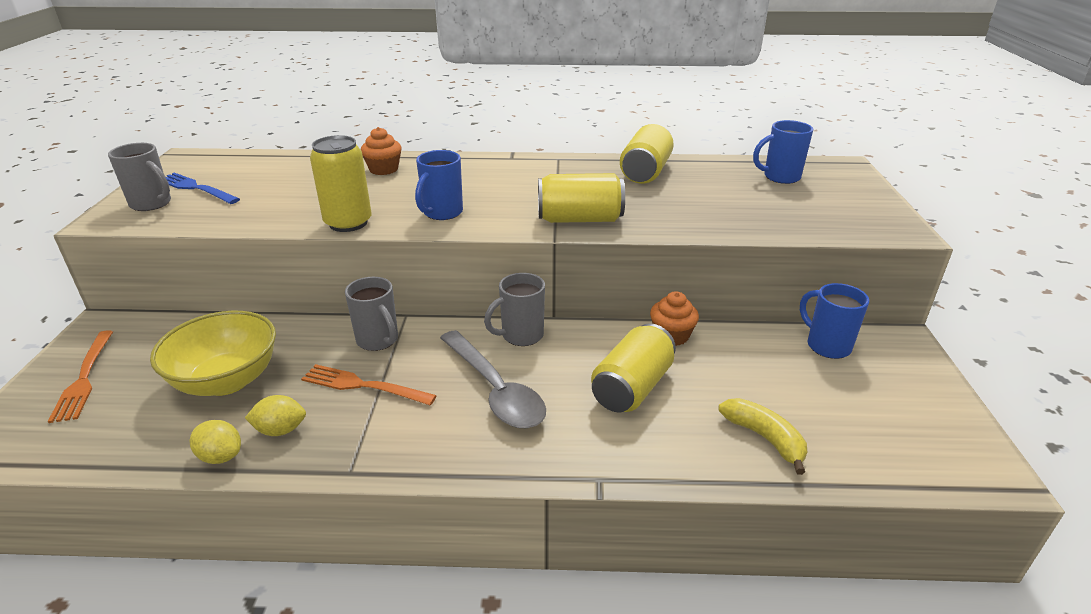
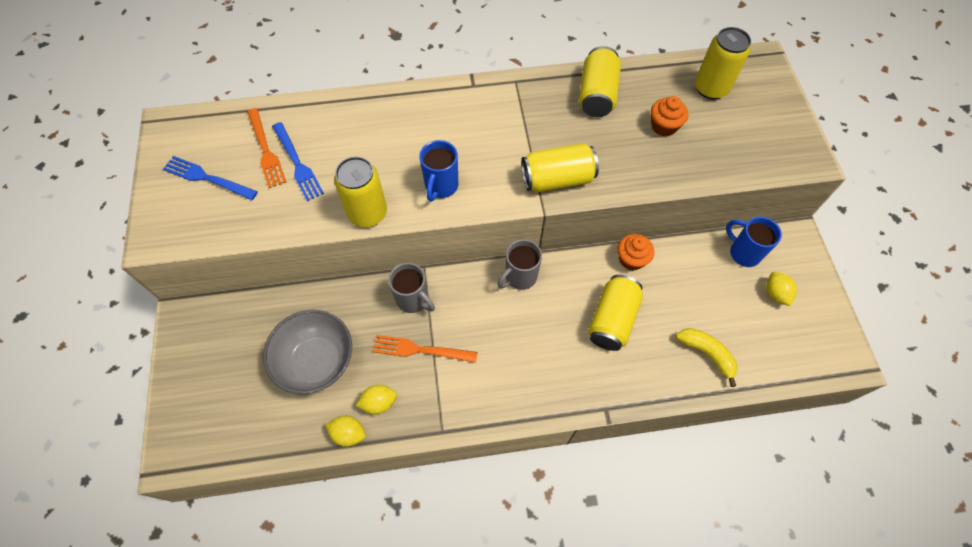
camera: 10 degrees left, 30 degrees up
orange fork [48,330,113,423] -> orange fork moved to [247,108,287,188]
grey mug [108,143,171,211] -> none
yellow bowl [150,311,276,396] -> grey bowl [263,310,352,394]
orange cupcake [361,127,402,175] -> orange cupcake moved to [651,96,688,136]
grey spoon [440,330,546,428] -> none
blue mug [753,120,813,184] -> yellow can [695,27,751,99]
none -> blue fork [272,122,324,201]
none -> yellow lemon [766,272,797,306]

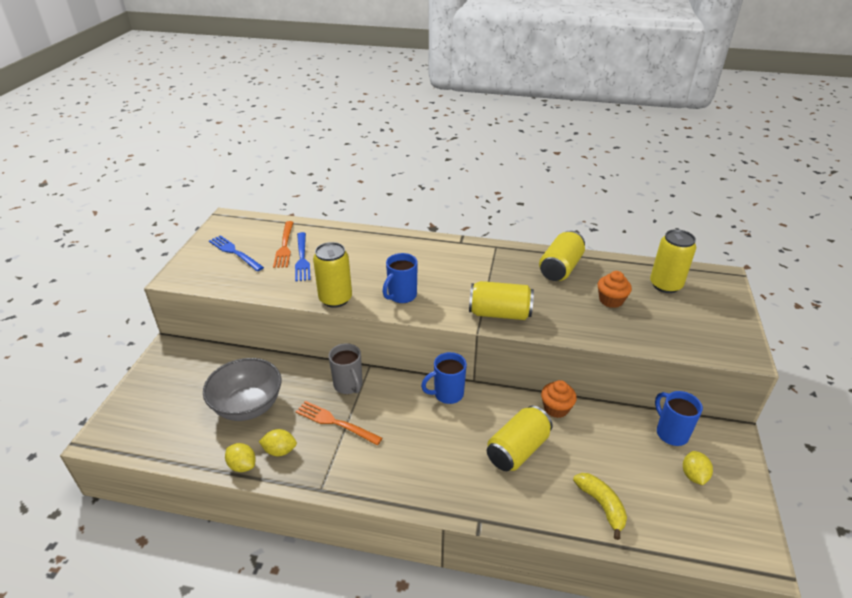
camera: 20 degrees right, 25 degrees down
grey mug [497,239,542,290] -> blue mug [421,352,467,404]

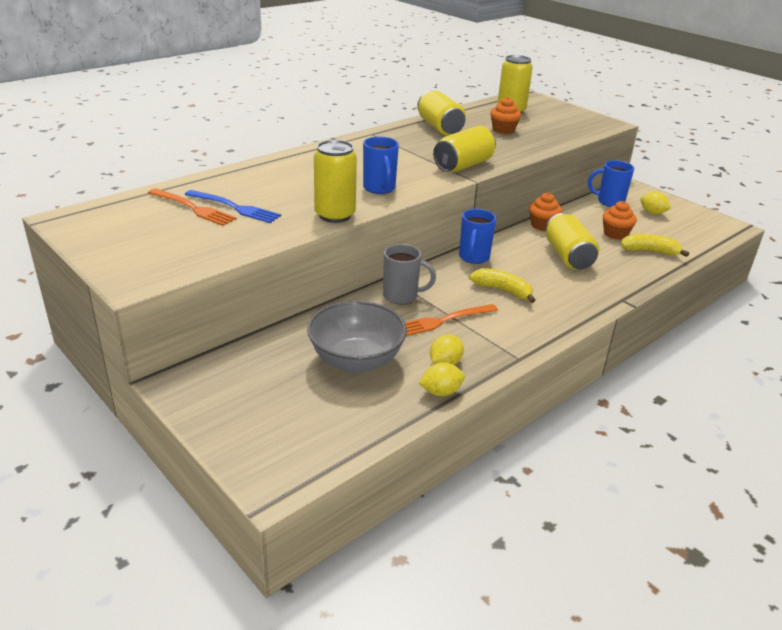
camera: 55 degrees left, 5 degrees down
blue fork [209,235,264,271] -> none
none -> yellow banana [469,268,536,303]
none -> orange cupcake [603,201,637,240]

